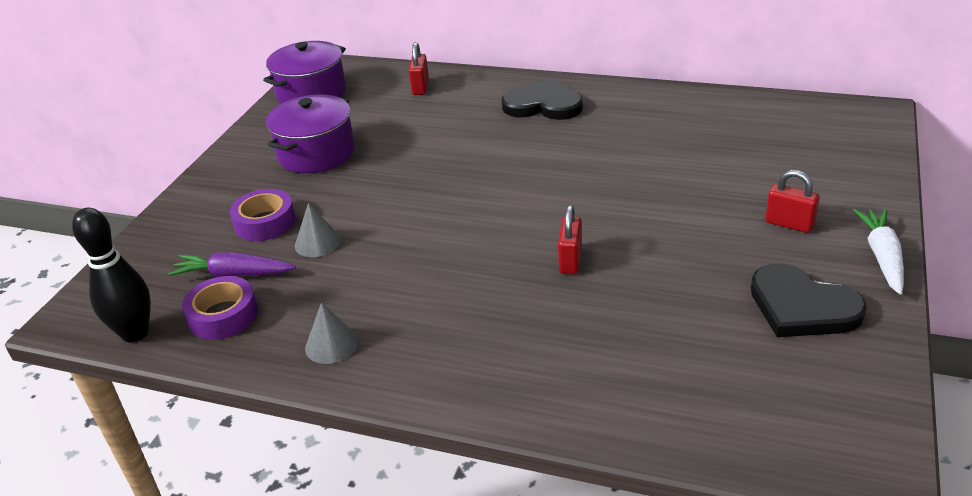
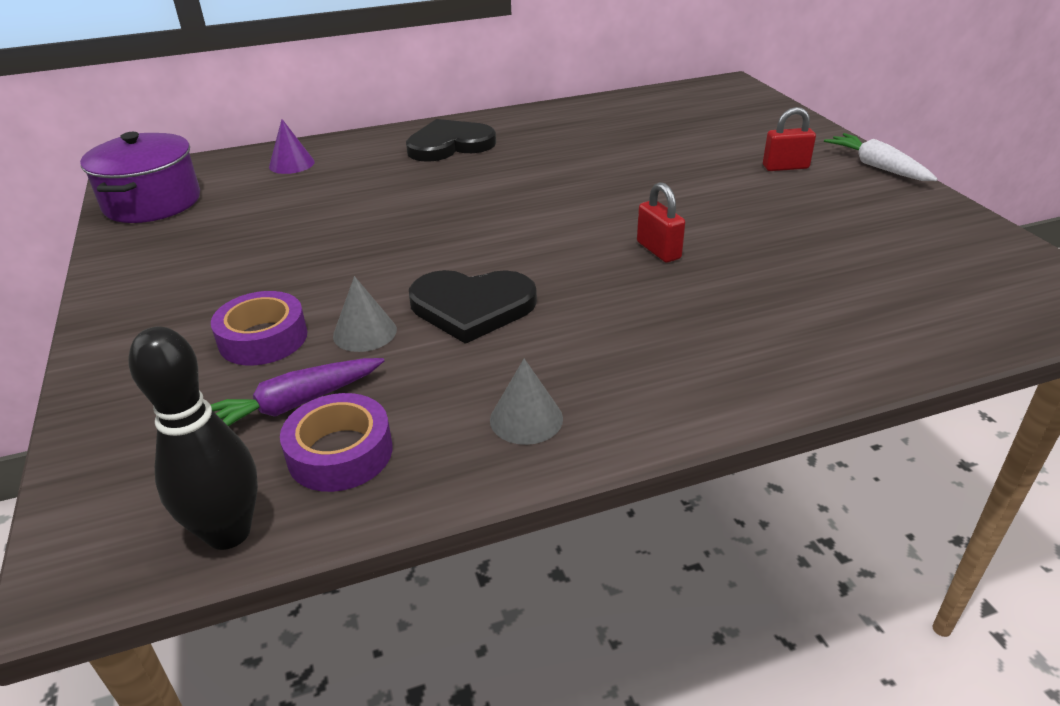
camera: 40 degrees left, 0 degrees up
purple pot [266,94,355,173] -> none
red padlock [409,42,429,95] -> purple cone [269,119,315,174]
black heart [751,263,867,337] -> black heart moved to [409,270,537,344]

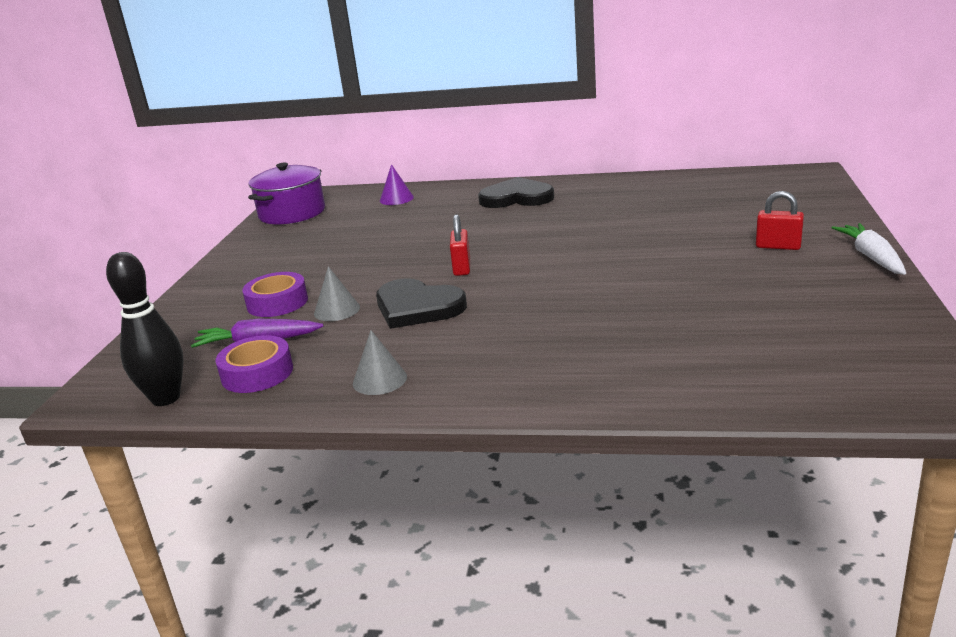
camera: 30 degrees right, 10 degrees down
red padlock [637,182,685,263] -> red padlock moved to [450,214,470,276]

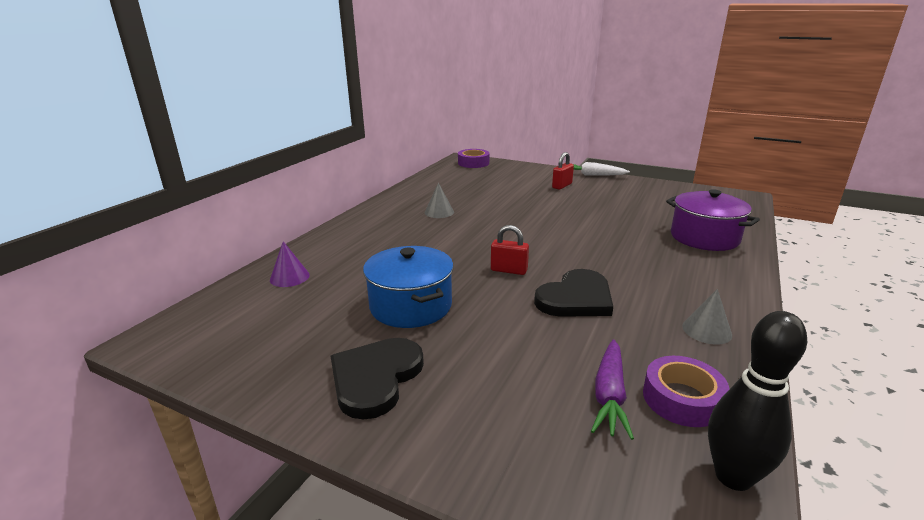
camera: 75 degrees left, 0 degrees up
purple tape [242,272,308,317] -> purple tape moved to [458,149,489,168]
purple pot [248,163,325,224] -> purple pot moved to [666,189,760,251]
grey cone [314,266,360,321] -> grey cone moved to [425,183,454,218]
black heart [478,177,554,208] -> black heart moved to [331,338,424,420]
none -> blue pot [363,246,454,328]

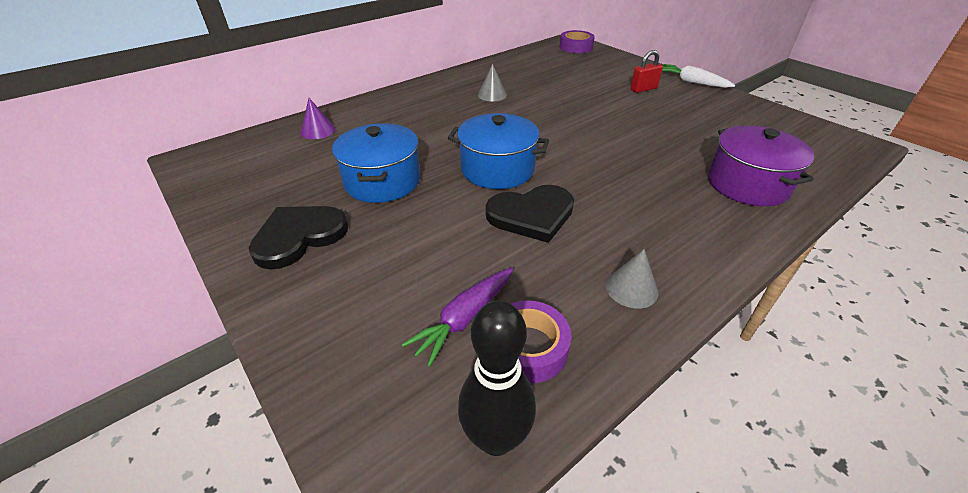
camera: 25 degrees right, 15 degrees up
red padlock [491,225,529,275] -> blue pot [448,113,549,189]

